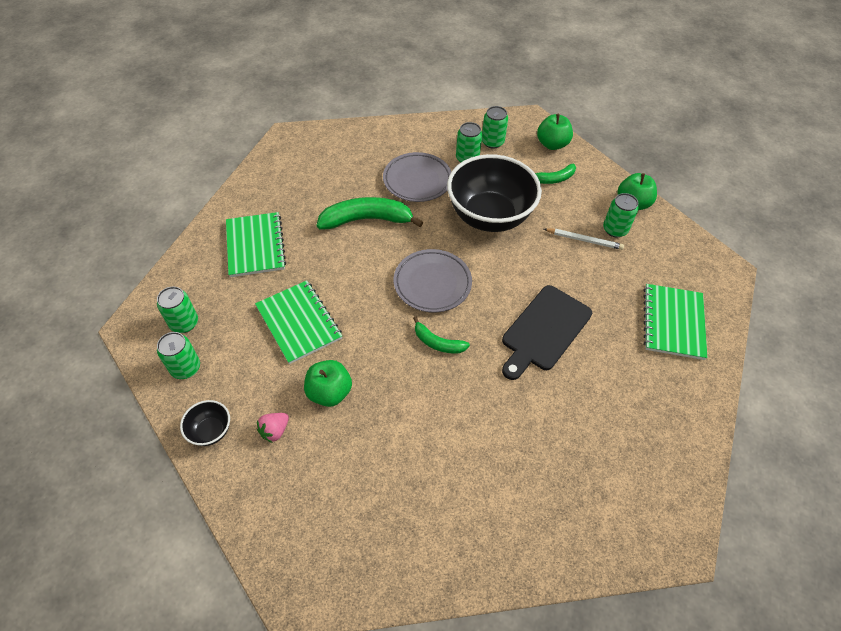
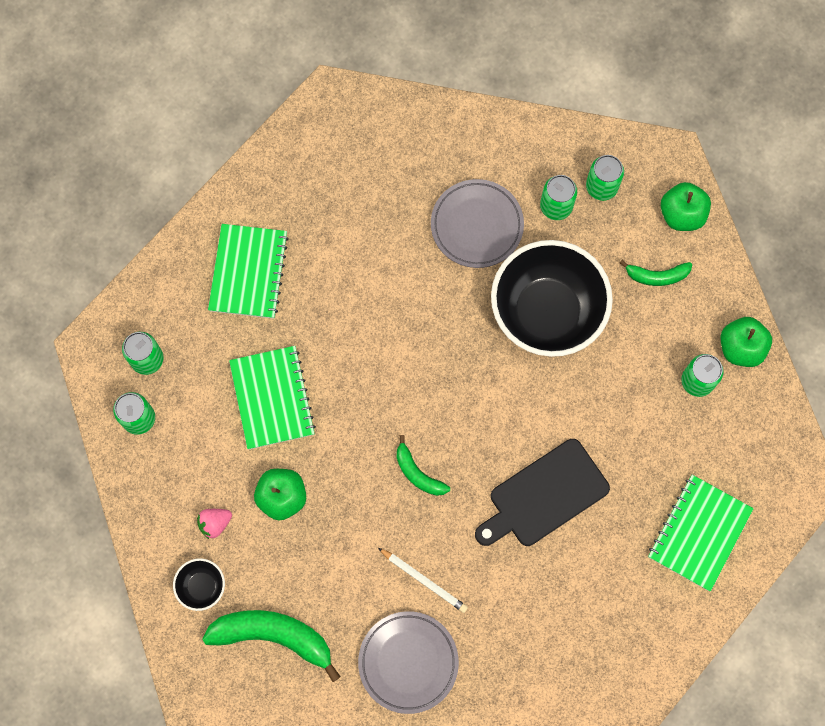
camera: 20 degrees right, 20 degrees up
black bowl [180,400,230,446] -> black bowl moved to [173,558,225,611]
green banana [317,197,423,229] -> green banana moved to [202,610,341,682]
grey plate [394,249,472,312] -> grey plate moved to [358,611,459,714]
white pencil [544,228,624,250] -> white pencil moved to [378,548,468,613]

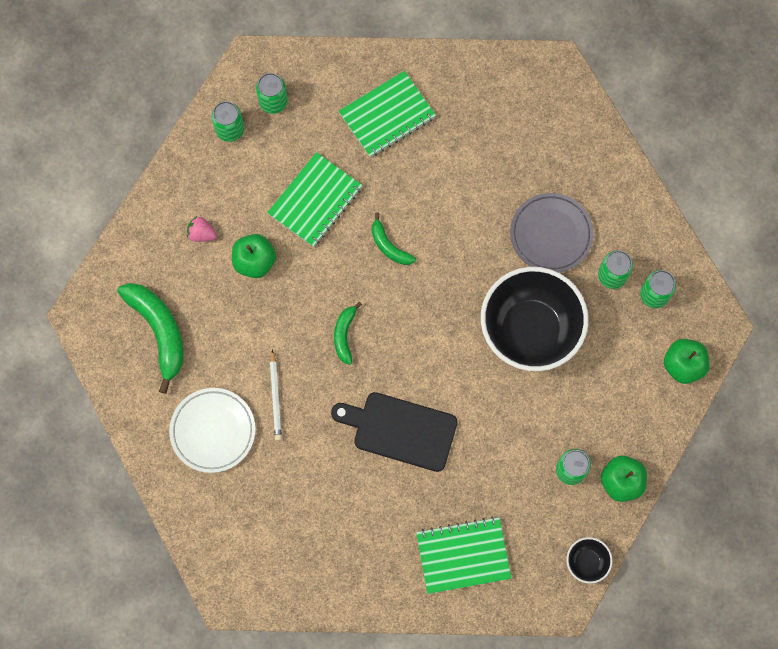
camera: 50 degrees right, 0 degrees up
black bowl [173,558,225,611] -> black bowl moved to [567,537,612,584]
grey plate [358,611,459,714] -> white plate [169,388,255,473]
green banana [620,260,692,286] -> green banana moved to [372,213,416,265]

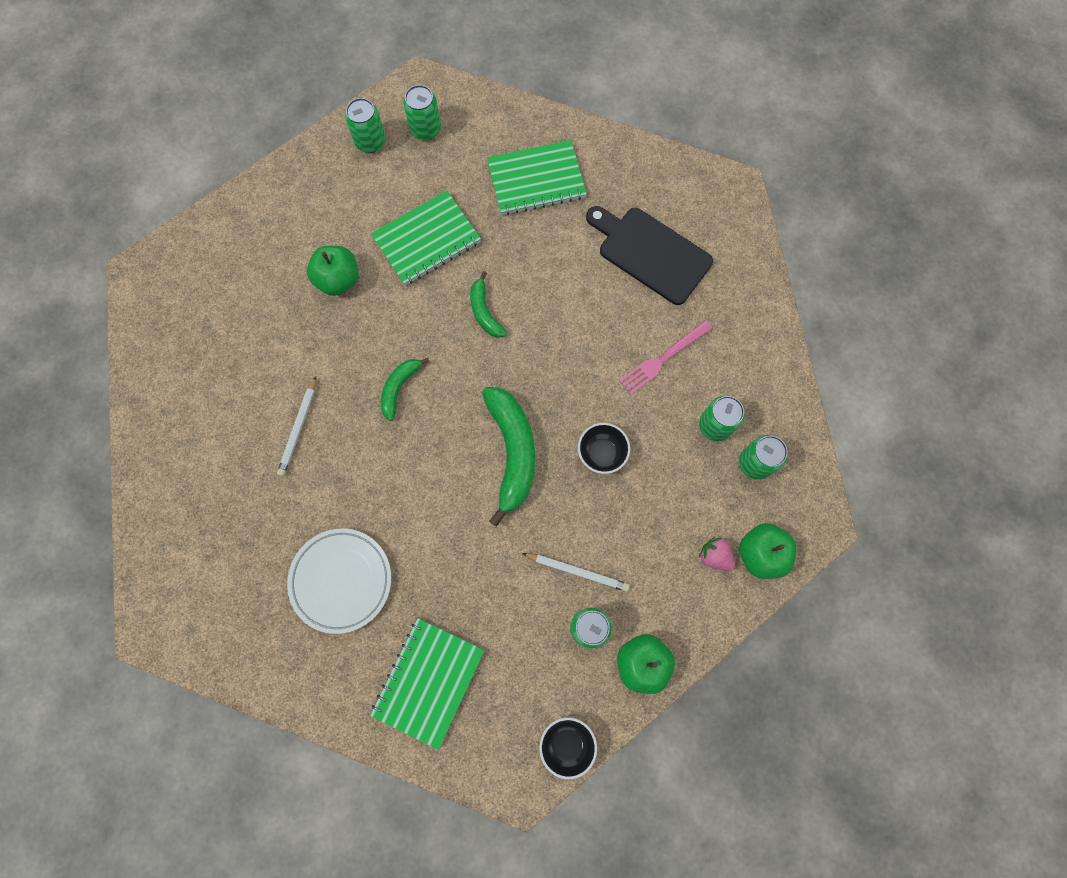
camera: 20 degrees right, 0 degrees up
green banana [117,283,184,394] -> green banana moved to [482,387,535,526]
white plate [169,388,255,473] -> white plate moved to [287,528,391,634]
pink strawberry [187,216,217,242] -> pink strawberry moved to [699,537,735,571]
black cutting board [331,392,458,472] -> black cutting board moved to [586,206,713,305]
green notebook [416,516,511,594] -> green notebook turned 75 degrees counterclockwise [370,618,484,750]
black bowl [481,267,588,371] -> black bowl [578,423,630,474], size x0.42
grey plate [510,193,594,272] -> pink fork [619,320,713,395]
none -> white pencil [522,553,630,592]

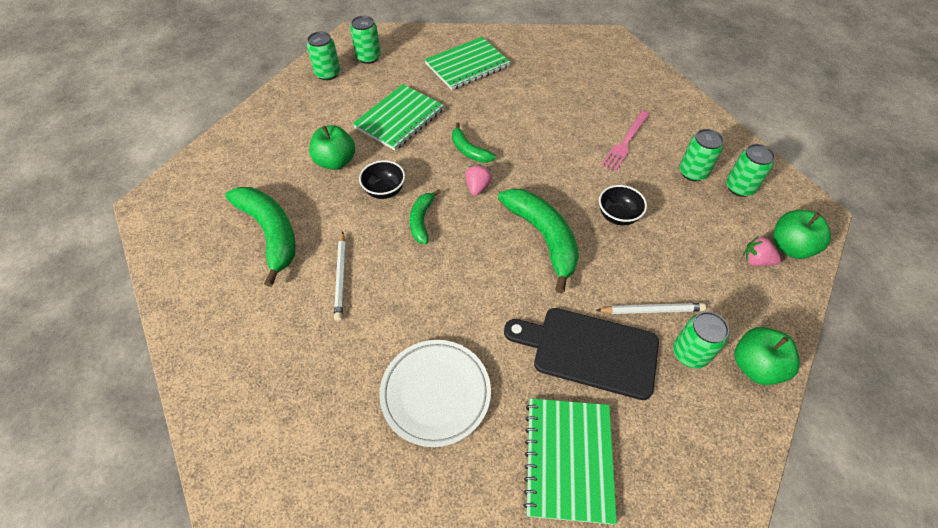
camera: 20 degrees left, 20 degrees down
black bowl [539,718,597,779] -> black bowl moved to [359,160,405,199]
black cutting board [586,206,713,305] -> black cutting board moved to [504,308,659,400]
none -> green banana [225,187,296,287]
none -> pink strawberry [465,164,492,196]

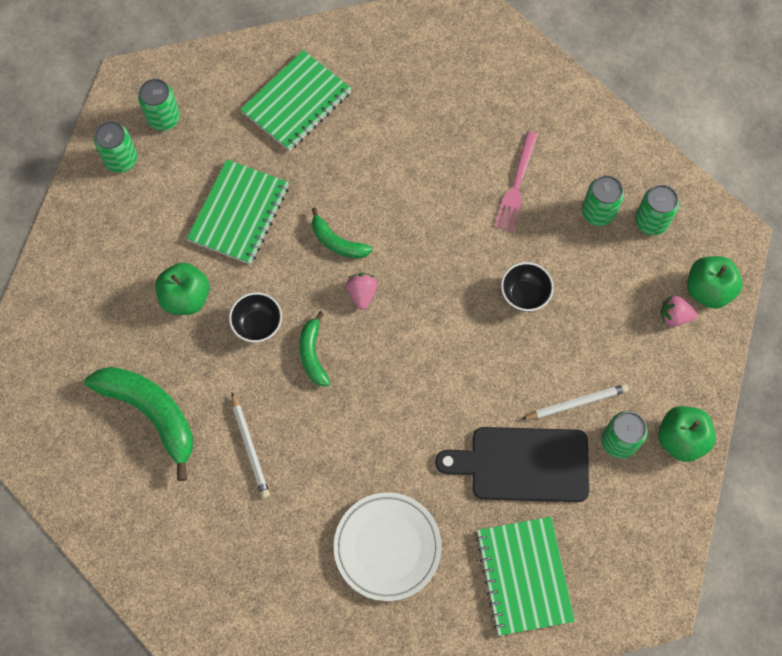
camera: 15 degrees left, 15 degrees up
green banana [498,188,579,293] -> none

